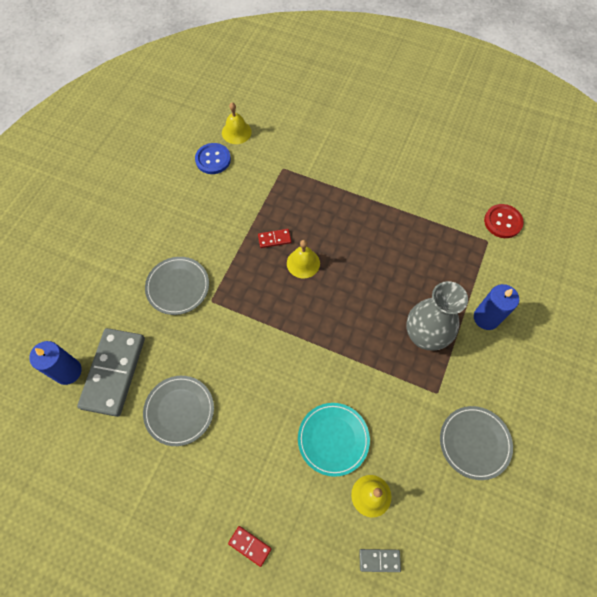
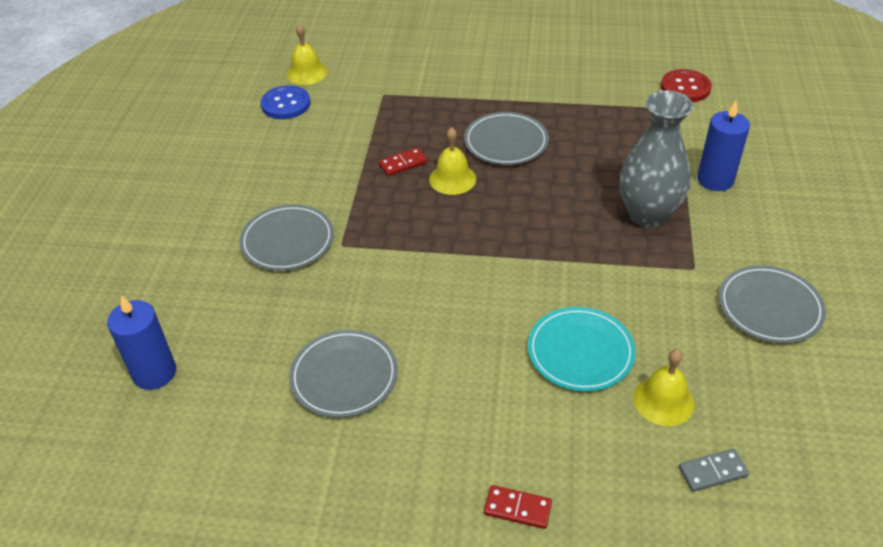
camera: 15 degrees left, 20 degrees down
grey domino [77,328,145,417] -> none
none -> grey plate [464,112,549,165]

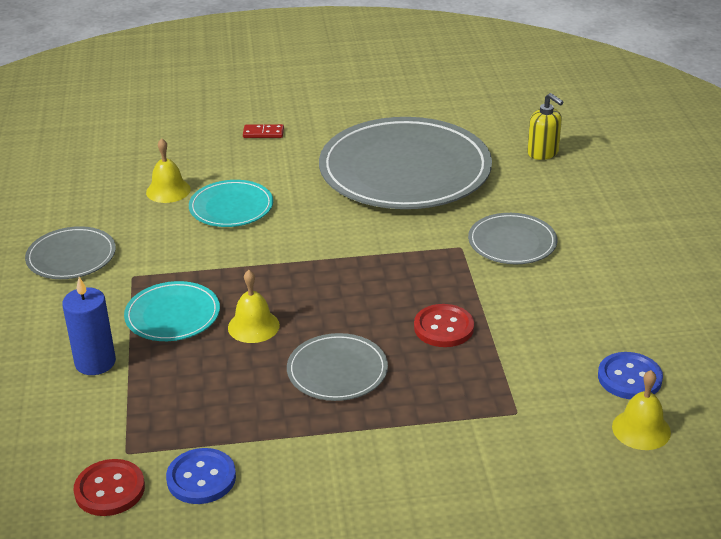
camera: 165 degrees right, 10 degrees down
blue candle [107,295,176,390] -> yellow soap dispenser [527,93,563,160]
grey plate [289,330,398,418] -> grey plate [319,117,492,209], size x2.12
red domino [379,148,427,176] -> red button [414,304,474,347]
yellow bell [429,127,476,195] -> yellow bell moved to [228,270,280,343]
grey vase [619,90,693,228] -> turquoise plate [124,281,220,341]
grey domino [679,449,749,492] -> none
none -> blue button [166,448,236,504]

